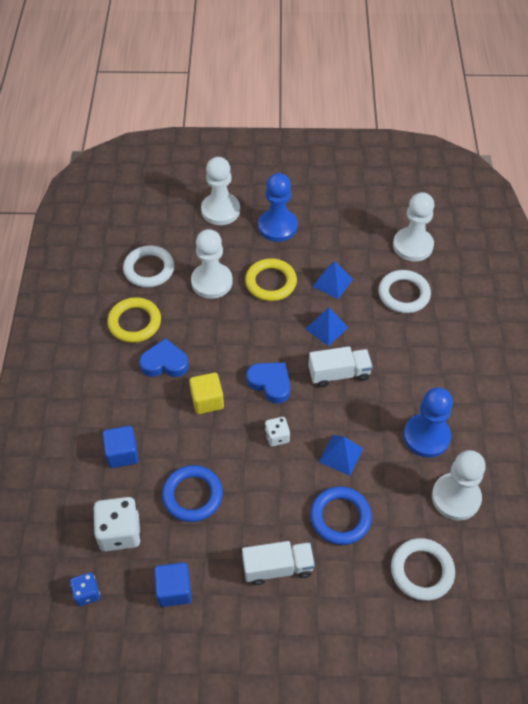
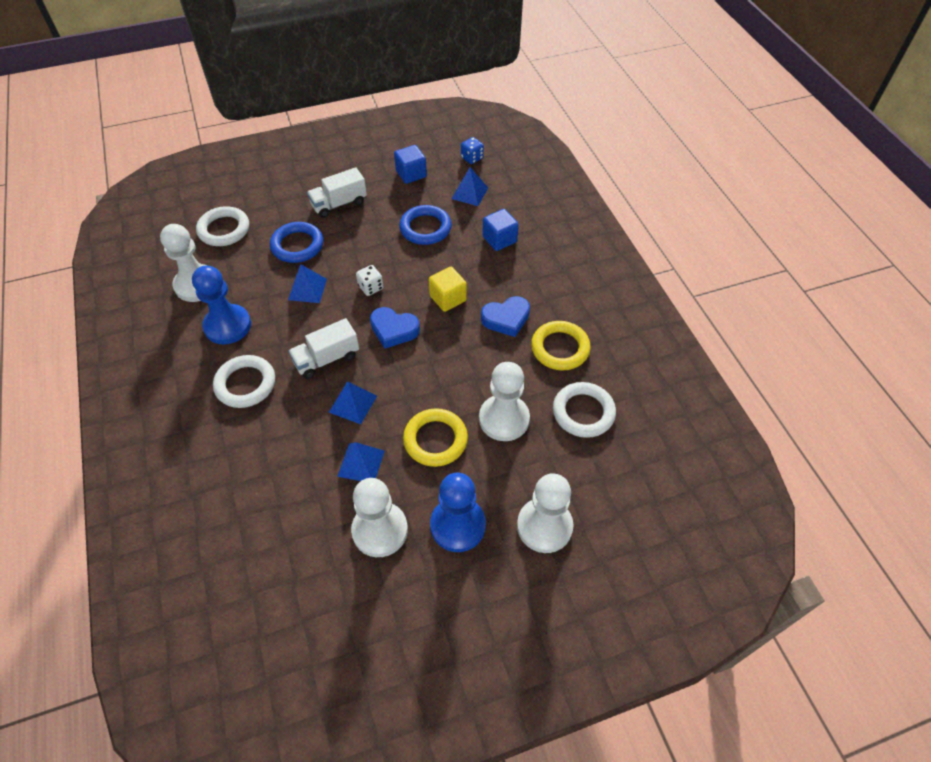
camera: 160 degrees right, 0 degrees up
white dice [93,497,141,551] -> blue pyramid [451,167,488,206]
white ring [378,270,431,313] -> white ring moved to [213,355,275,408]
white pawn [393,192,434,261] -> white pawn moved to [351,478,408,557]

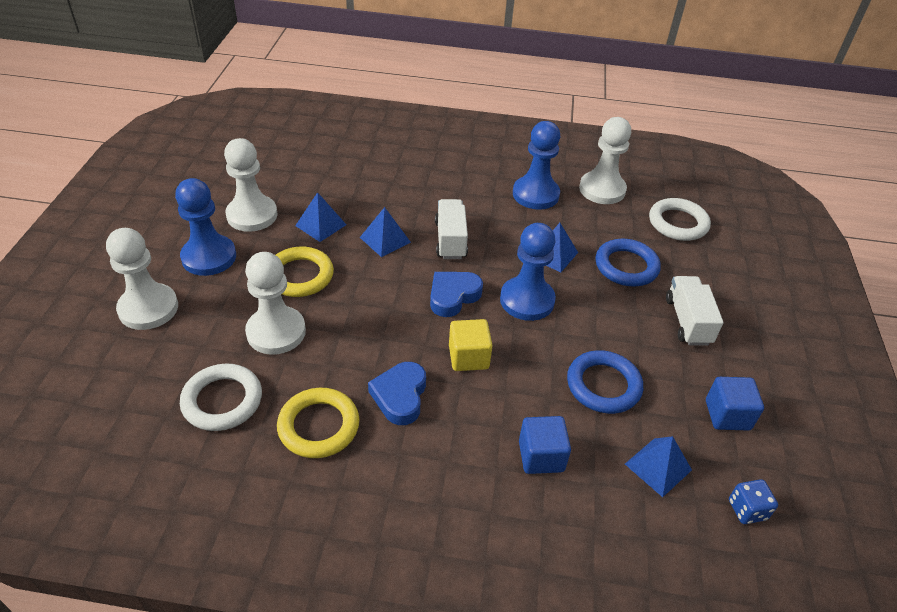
camera: 115 degrees right, 10 degrees down
white ring [213,355,275,408] -> none
white dice [356,265,384,296] -> blue pawn [500,223,556,321]

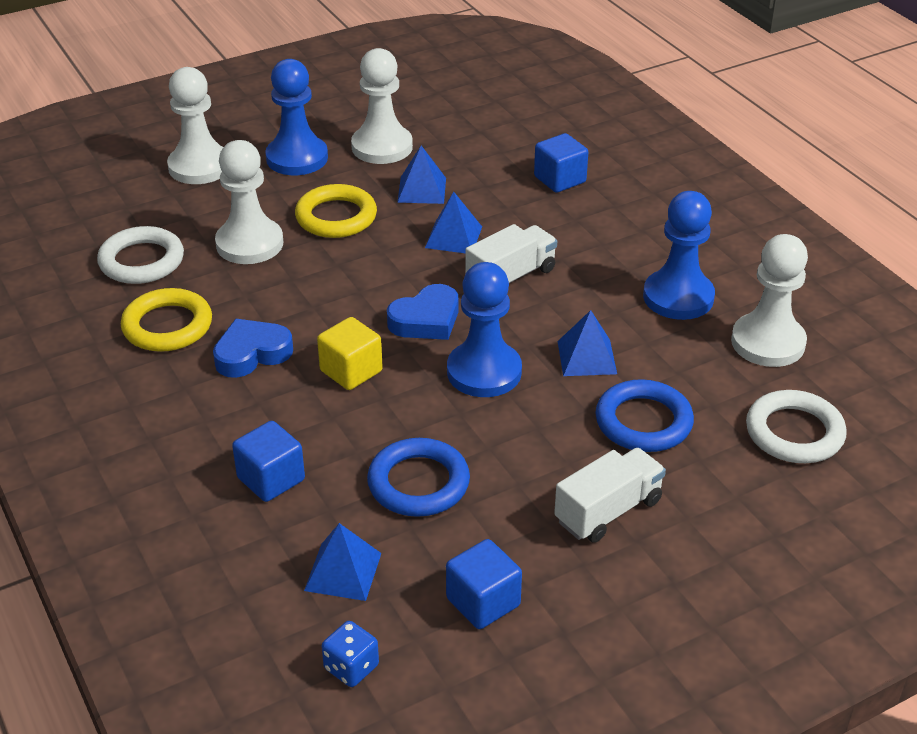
camera: 55 degrees right, 5 degrees down
blue heart [430,272,483,317] -> blue heart turned 135 degrees clockwise [387,284,458,340]
none -> blue cube [534,133,588,193]

